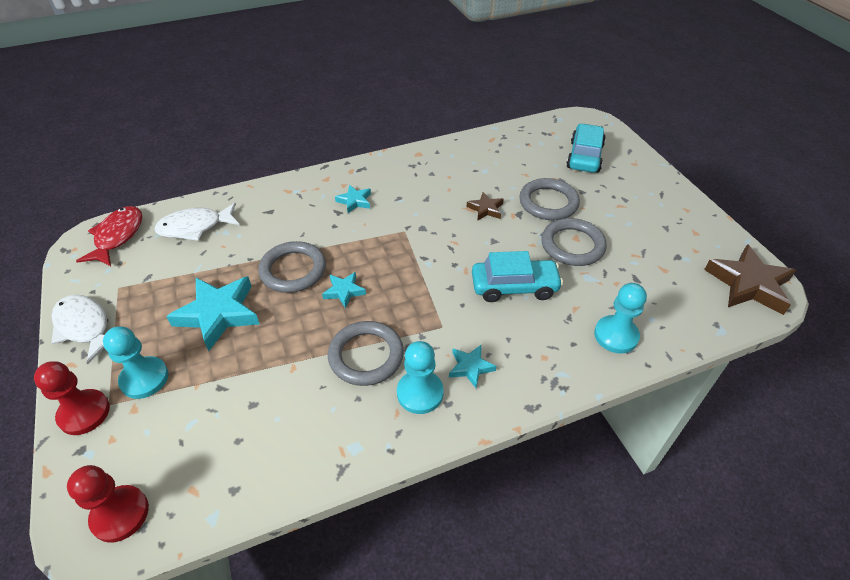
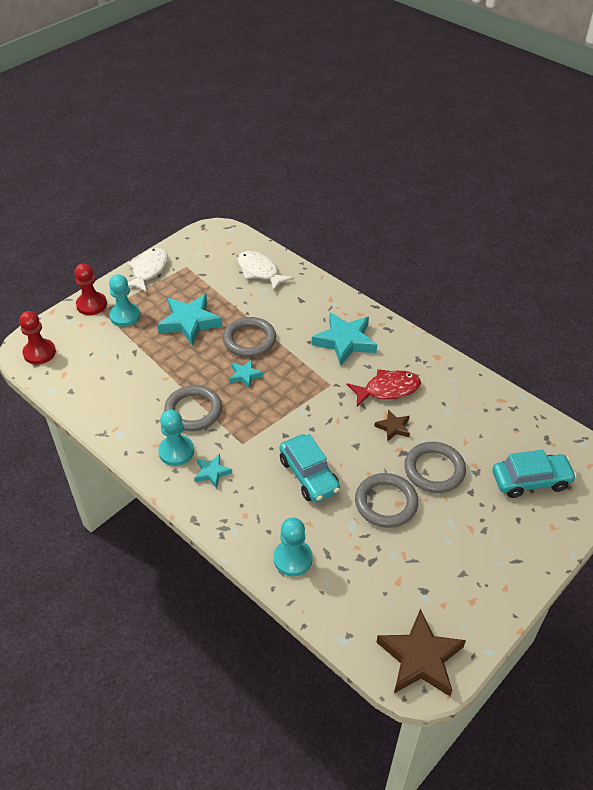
camera: 65 degrees right, 0 degrees up
red fish [76,206,142,266] -> red fish moved to [347,369,421,407]
turquoise star [335,185,371,213] -> turquoise star [312,312,377,365], size x1.95

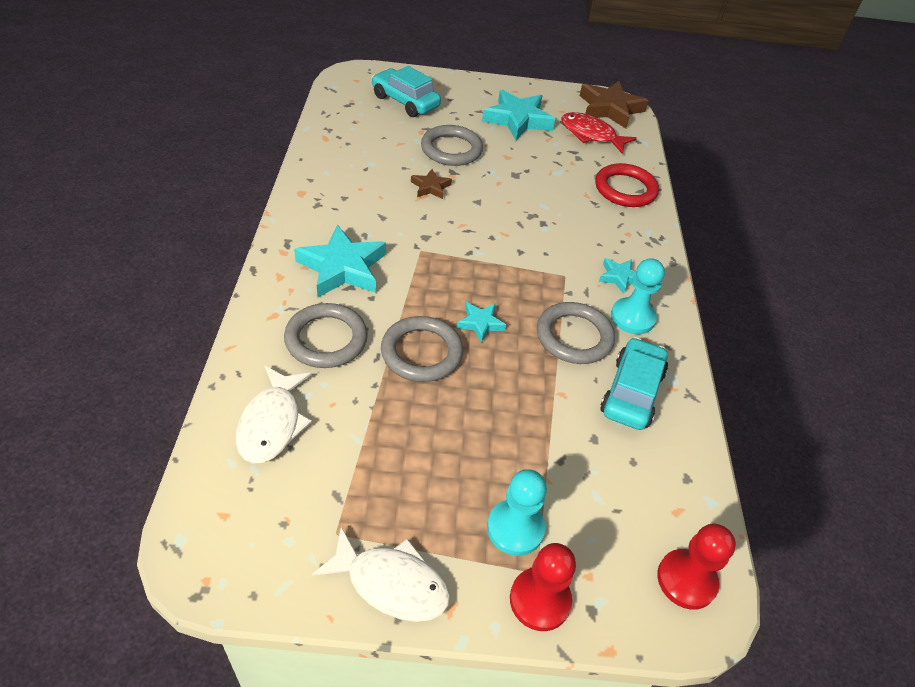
camera: 135 degrees left, 0 degrees up
white fish [128,248,168,292] -> white fish turned 135 degrees counterclockwise [312,527,450,622]
turquoise star [157,294,223,346] -> turquoise star moved to [482,90,555,140]
turquoise pawn [273,517,313,576] -> red ring [595,163,659,207]
turquoise car [279,434,340,502] -> turquoise car moved to [601,337,668,430]
red fish [347,369,421,407] -> red fish moved to [561,112,637,154]
grey ring [355,473,418,528] -> grey ring moved to [284,303,368,368]

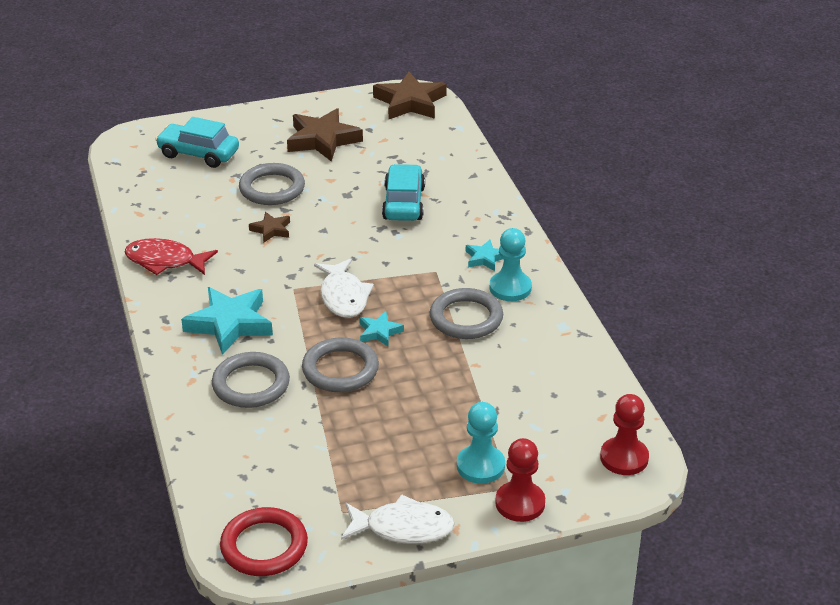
camera: 15 degrees left, 10 degrees down
white fish [236,366,312,463] -> white fish moved to [314,258,374,318]
turquoise star [482,90,555,140] -> brown star [287,108,363,161]
red fish [561,112,637,154] -> red fish moved to [124,238,218,275]
red ring [595,163,659,207] -> red ring moved to [220,507,308,576]
turquoise car [601,337,668,430] -> turquoise car moved to [382,164,425,221]

